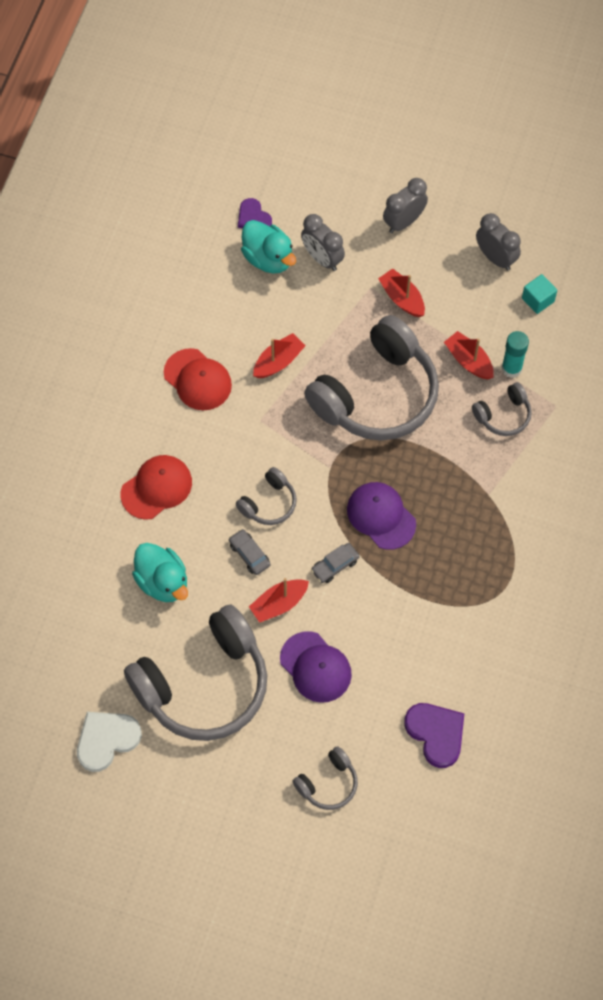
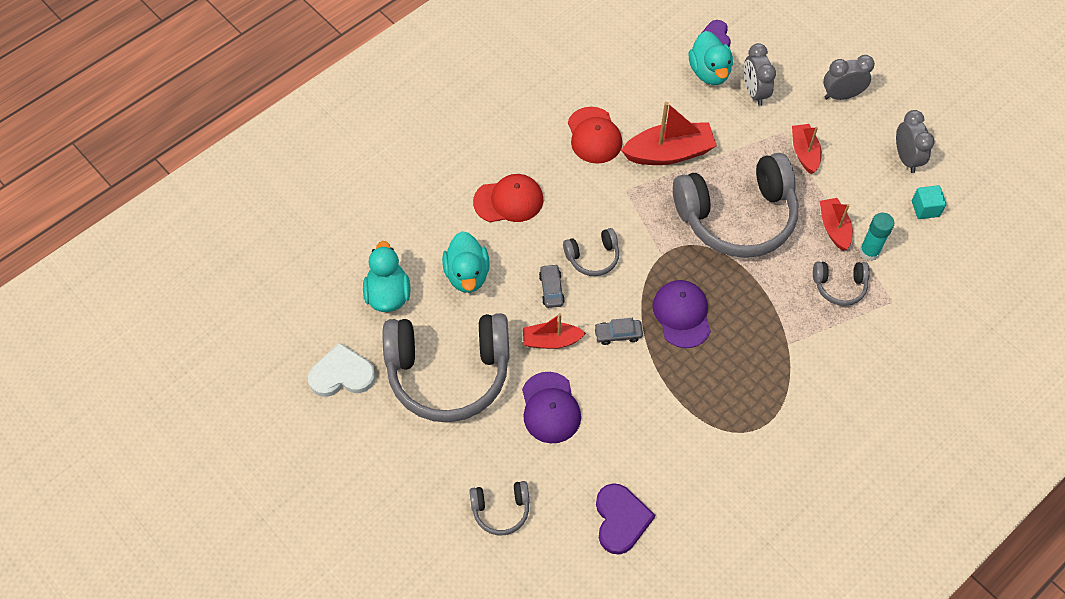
camera: 30 degrees right, 5 degrees down
red boat [253,333,306,378] -> red boat [621,102,717,165], size x1.63
none -> turquoise duck [363,241,410,312]

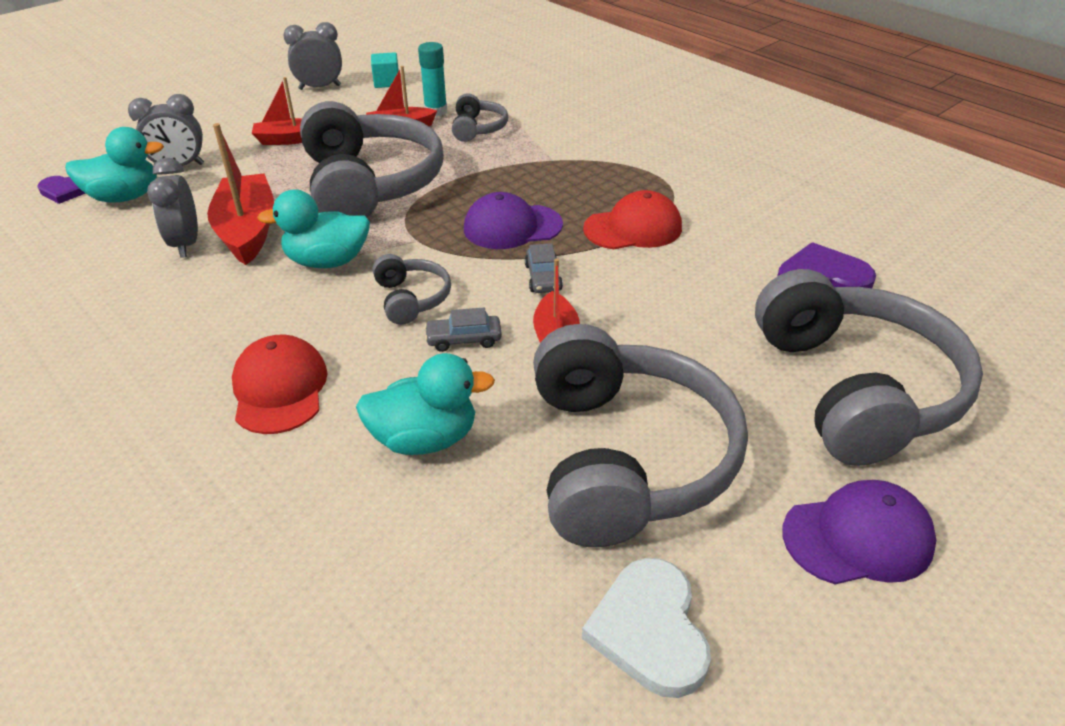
camera: 90 degrees left, 20 degrees down
turquoise duck [363,241,410,312] -> turquoise duck moved to [257,189,370,268]
grey headphones [469,481,530,535] -> grey headphones [755,269,983,466], size x2.24
purple cap [522,372,581,443] -> purple cap moved to [782,480,936,584]
red cap [568,107,622,164] -> red cap moved to [583,190,682,249]
grey clock [823,55,875,100] -> grey clock moved to [147,158,198,258]

